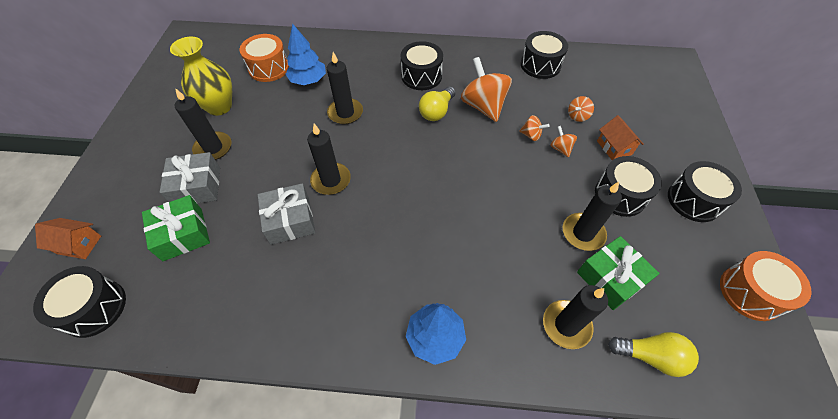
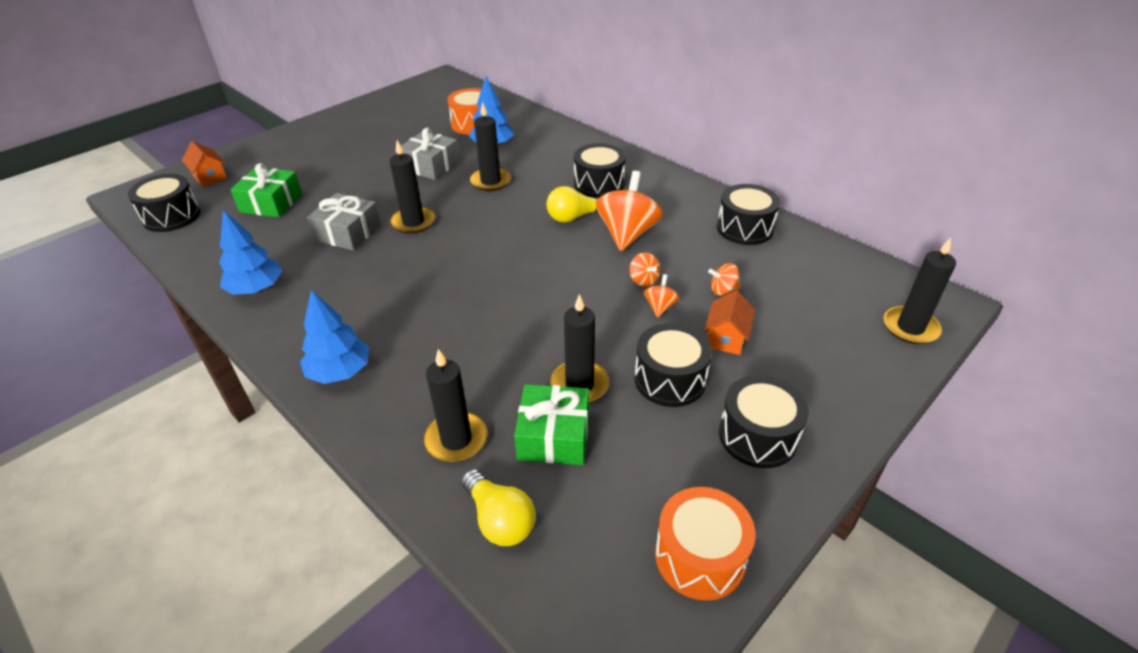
camera: 40 degrees right, 15 degrees down
grey gift [160,152,220,204] -> grey gift moved to [401,128,460,180]
yellow vase [170,37,232,116] -> none
black candle [175,88,231,160] -> black candle moved to [884,238,956,344]
none -> blue tree [219,210,282,295]

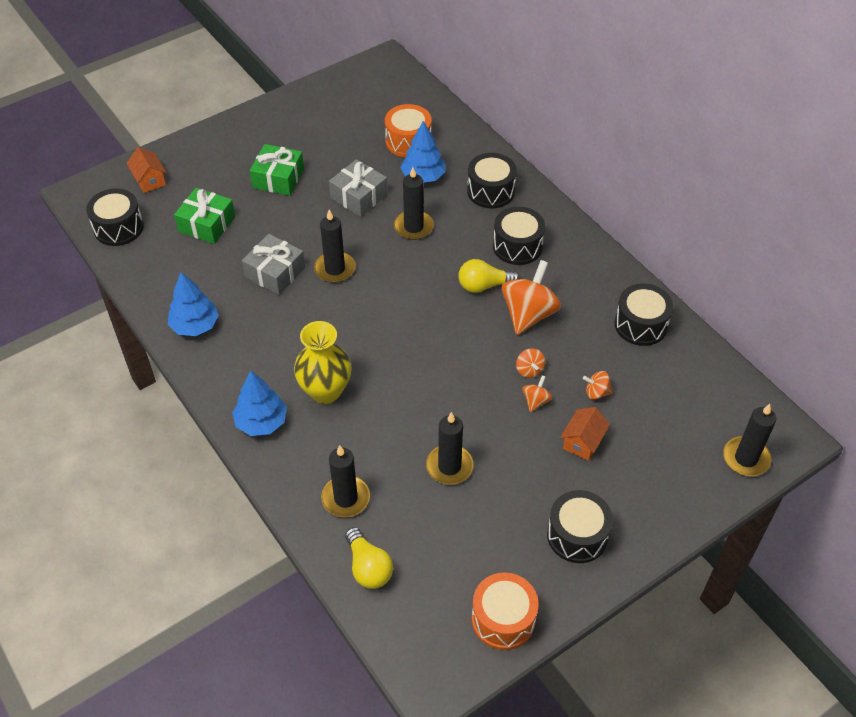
camera: 10 degrees right, 10 degrees up
green gift [514,384,589,465] -> green gift moved to [250,144,304,196]
black drum [635,323,712,407] -> black drum moved to [467,153,517,208]
none -> yellow vase [294,321,351,404]

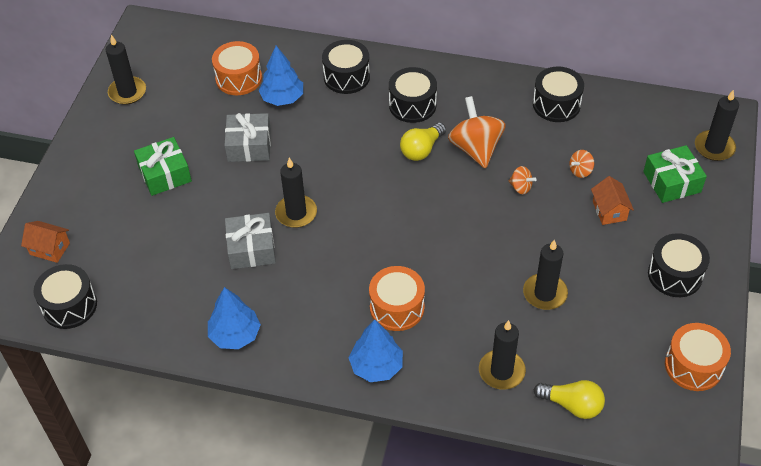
camera: 40 degrees left, 0 degrees up
green gift [174,188,235,244] -> green gift moved to [643,145,707,203]
yellow vase [294,321,351,404] -> orange drum [369,266,425,331]
black candle [394,167,434,240] -> black candle moved to [106,35,146,105]
orange spinning top [523,375,552,412] -> none

